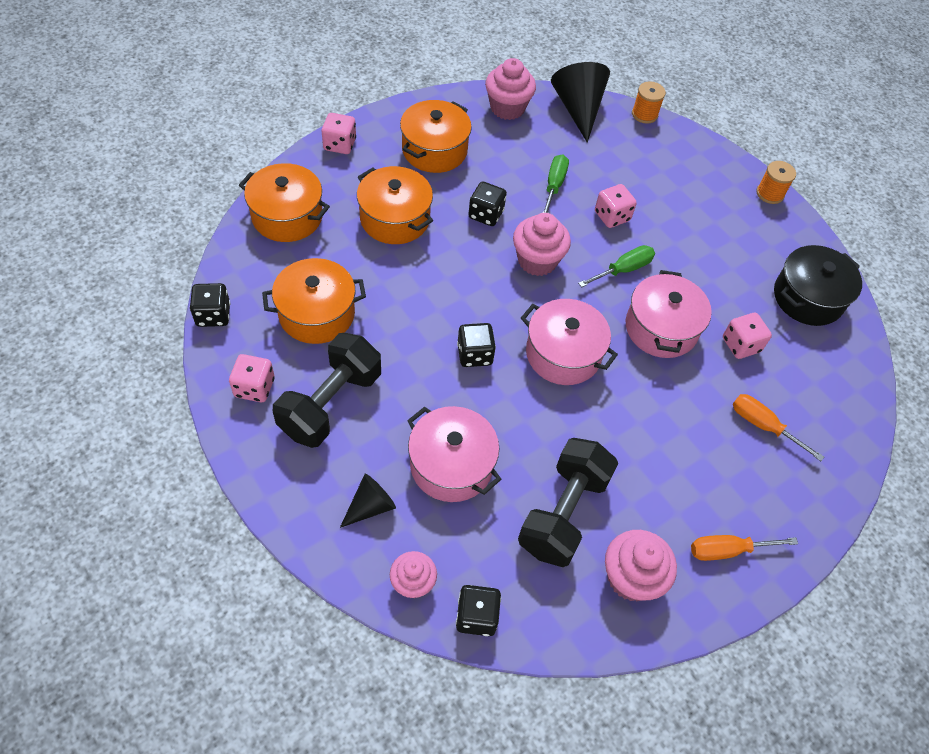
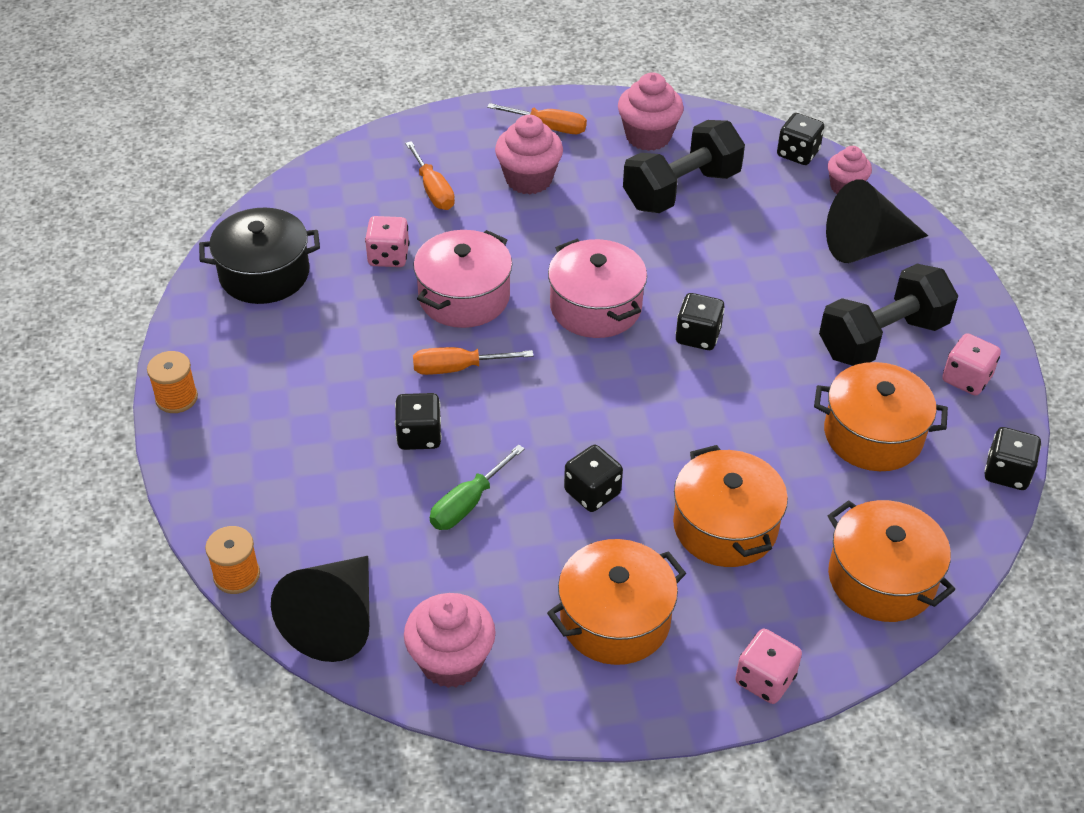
camera: 150 degrees left, 10 degrees down
black cone [340,474,396,528] -> black cone [826,180,928,263], size x1.75
pink pot [407,406,501,502] -> none
pink cupcake [513,213,571,276] -> pink cupcake moved to [495,115,563,194]
green screwdriver [578,245,655,287] -> orange screwdriver [413,347,533,375]
pink dice [595,184,637,228] -> black dice [395,393,442,450]

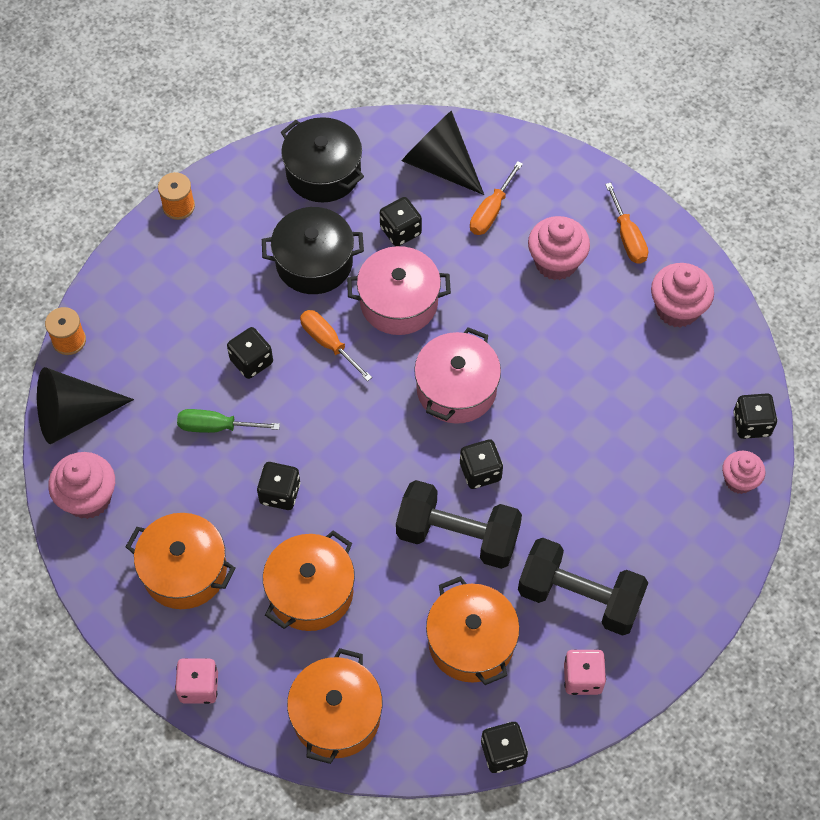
camera: 55 degrees right, 15 degrees up
pink dice [365,216,409,267] -> black dice [380,197,422,246]
black dumbbell [623,120,745,213] -> black dumbbell moved to [396,480,522,569]
black cone [826,180,928,263] -> black cone moved to [402,110,484,195]
none -> black pot [262,207,364,294]

